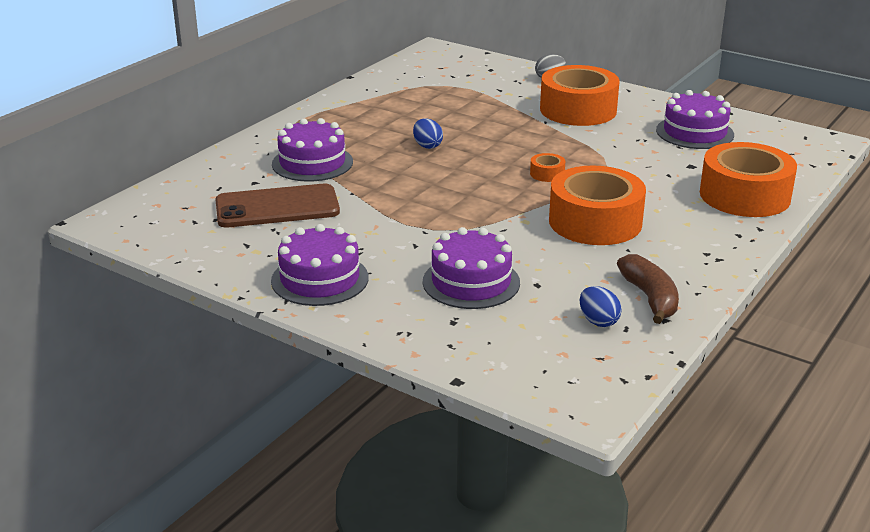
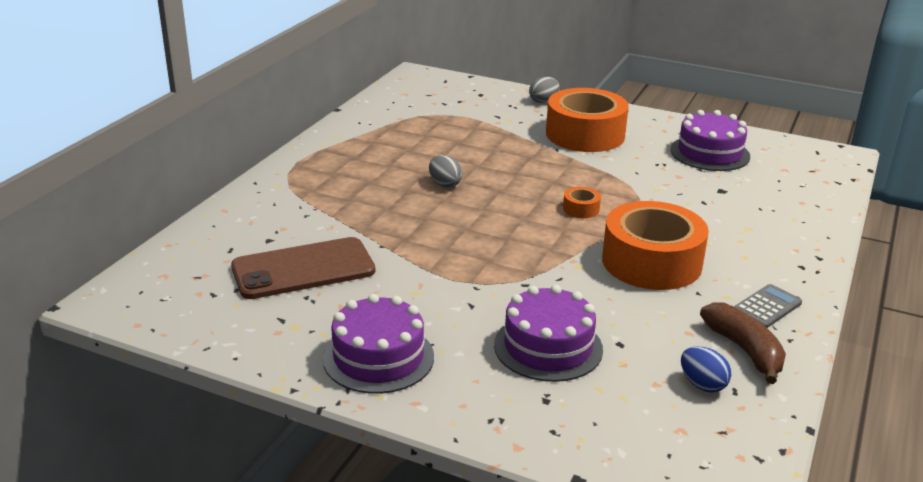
camera: 10 degrees left, 0 degrees up
purple cake [272,118,353,182] -> none
blue egg [413,118,443,149] -> grey egg [429,155,462,188]
orange tape [700,142,797,217] -> none
none -> grey calculator [734,284,802,328]

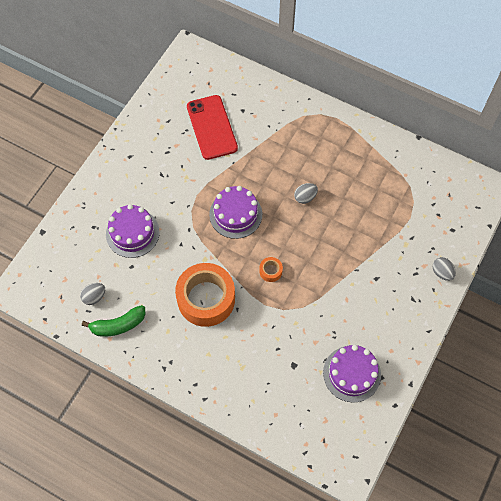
camera: 95 degrees right, 35 degrees up
brown phone [231,237,375,299] -> red phone [187,95,238,160]
purple cake [323,294,434,394] -> purple cake moved to [209,186,262,239]
orange tape [546,88,629,152] -> none
blue egg [681,346,731,393] -> grey egg [80,283,105,305]
brown banana [700,302,786,384] -> green banana [82,305,146,337]
grey calculator [734,284,802,328] -> none

